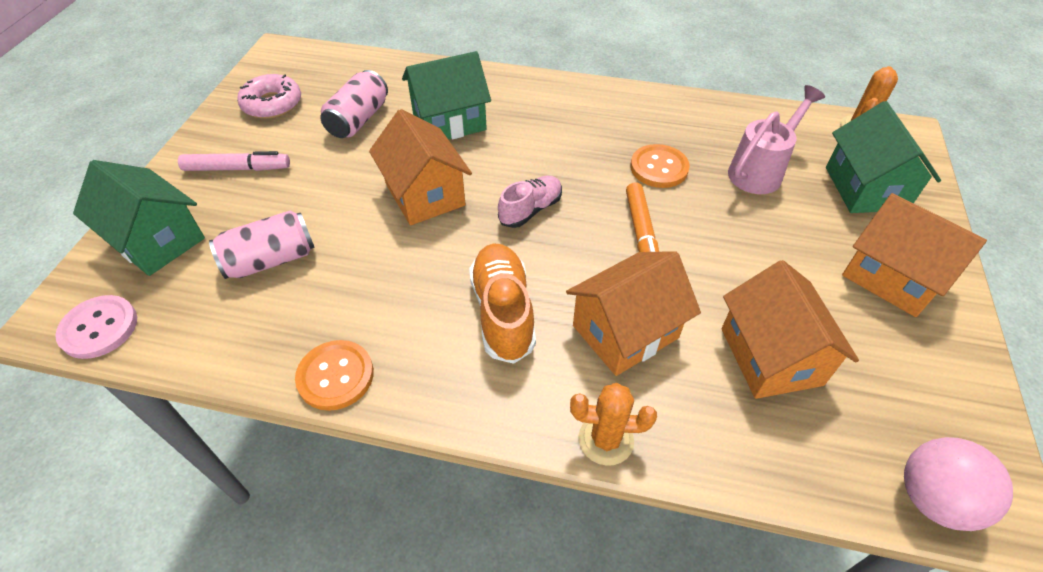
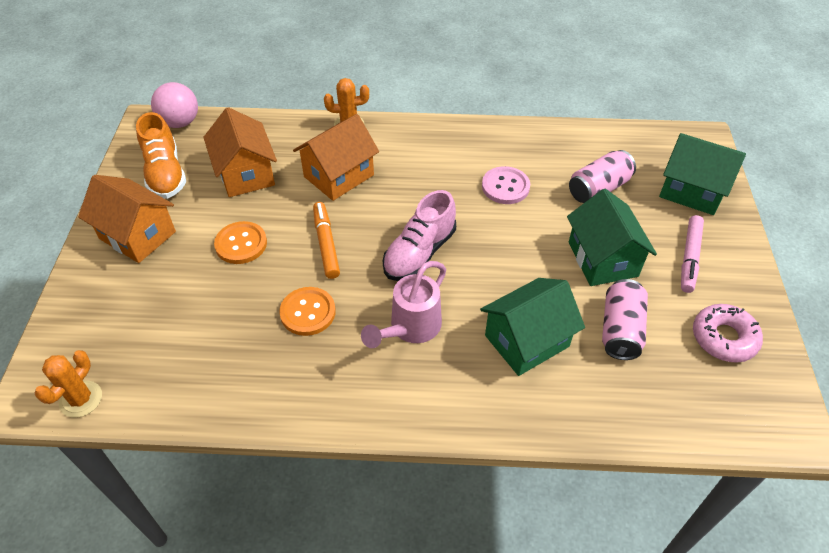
camera: 170 degrees right, 0 degrees up
pink button [55,295,137,359] -> pink button moved to [482,166,530,204]
pink marker [178,151,290,171] -> pink marker turned 60 degrees counterclockwise [681,215,704,293]
orange button [295,340,374,411] -> orange button moved to [214,221,267,264]
orange house [369,109,472,225] -> none
orange shoe [469,244,536,364] -> orange shoe moved to [136,112,186,199]
pink shoe [498,176,562,228] -> pink shoe [383,190,456,281], size x1.51
pink watering can [728,85,825,194] -> pink watering can moved to [361,261,446,348]
green house [826,101,941,213] -> green house moved to [567,189,657,286]

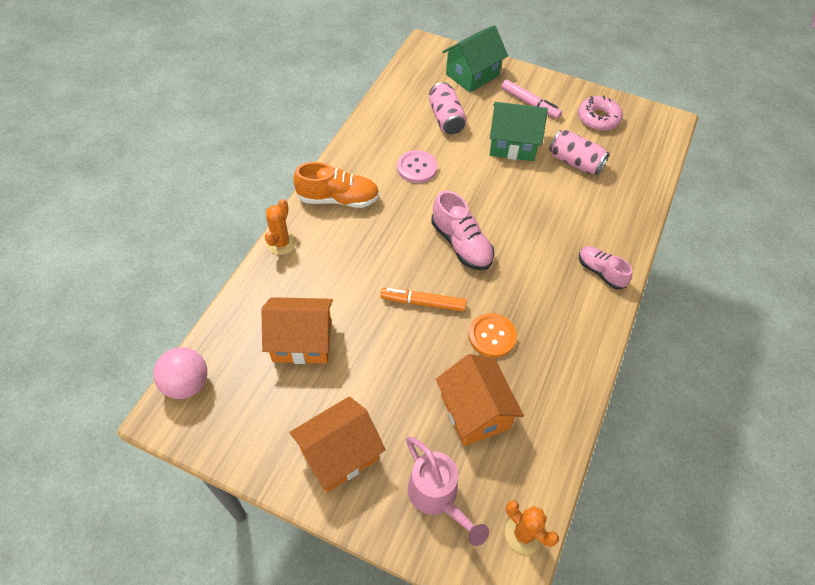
camera: 70 degrees left, 5 degrees up
orange shoe [136,112,186,199] -> orange shoe moved to [293,162,379,208]
orange button [214,221,267,264] -> none
orange house [293,114,379,201] -> orange house moved to [436,354,524,446]
pink watering can [361,261,446,348] -> pink watering can moved to [406,437,489,546]
green house [480,278,585,376] -> none
none -> pink shoe [579,246,632,289]

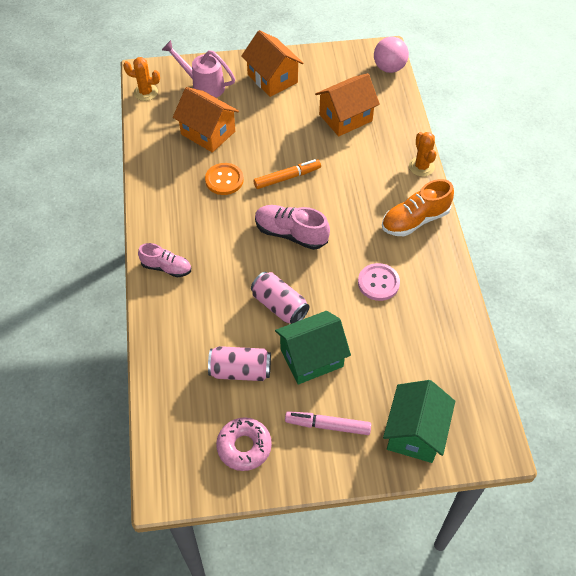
camera: 150 degrees right, 0 degrees up
orange house [289,396,386,493] -> orange house turned 60 degrees counterclockwise [241,30,303,97]
pink can [429,82,467,134] -> pink can moved to [251,272,310,324]

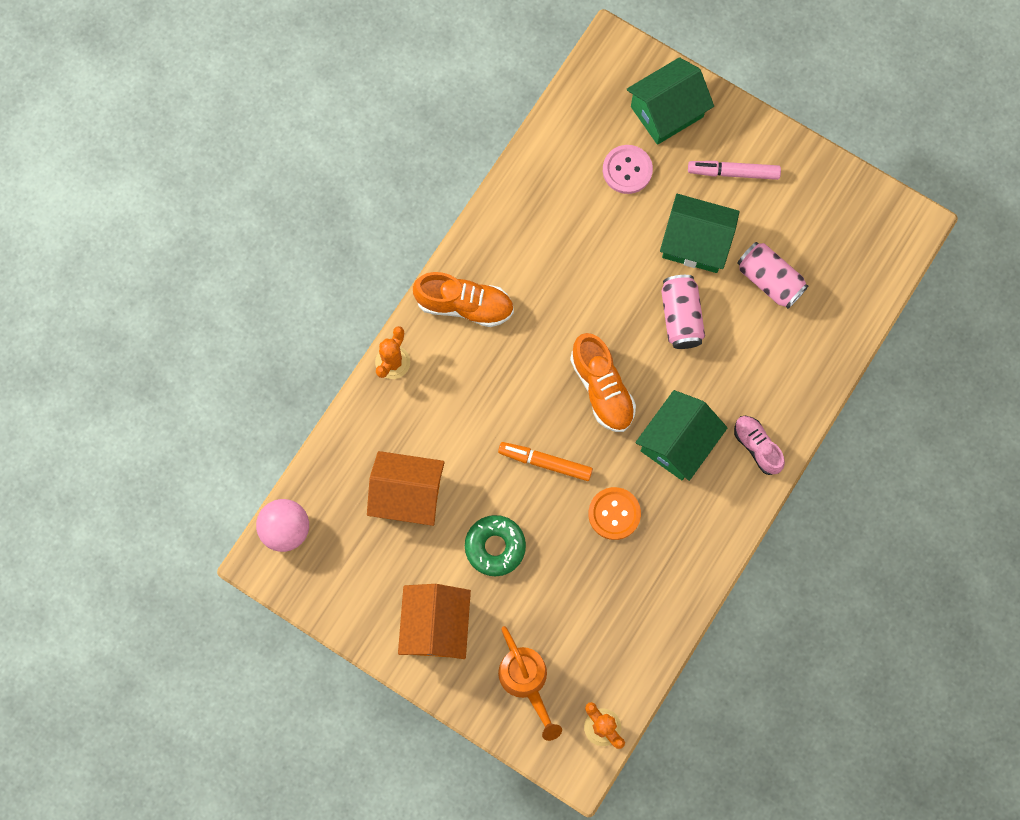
camera: 140 degrees left, 20 degrees up
pink watering can [162,40,235,98] -> orange watering can [498,626,562,741]
orange house [173,87,239,153] -> none
pink donut [216,418,272,471] -> none
pink shoe [255,205,330,250] -> orange shoe [570,333,636,432]
pink marker [285,411,371,435] -> pink marker turned 135 degrees clockwise [688,161,781,180]
pink button [358,263,400,301] -> pink button moved to [603,145,653,194]
none -> green donut [465,515,526,576]
none -> green house [635,390,727,481]

